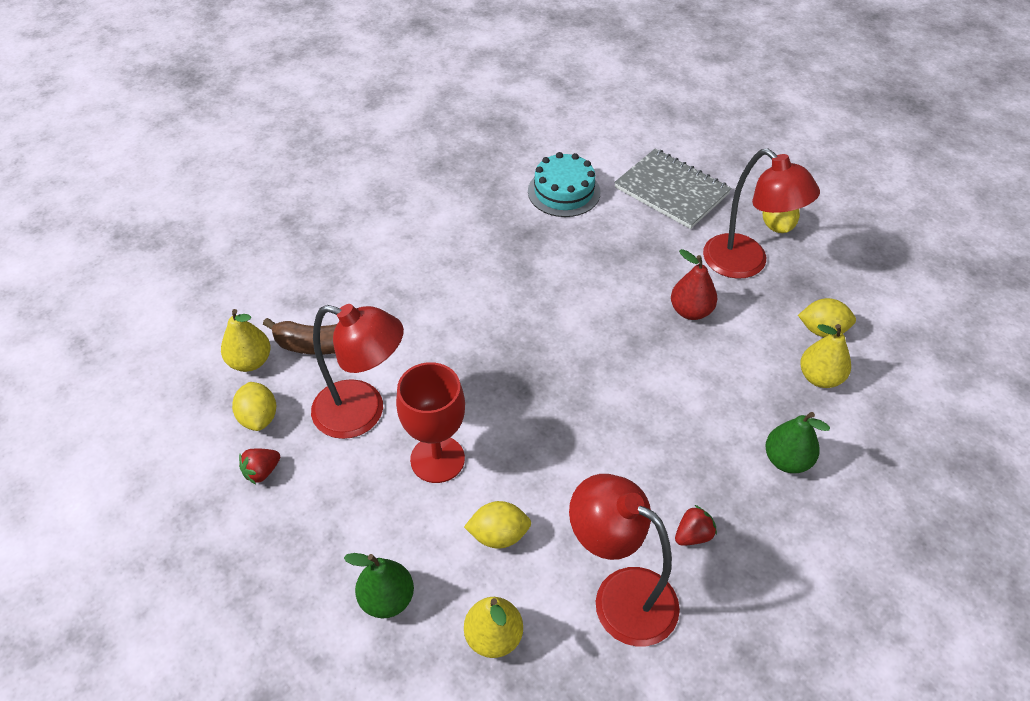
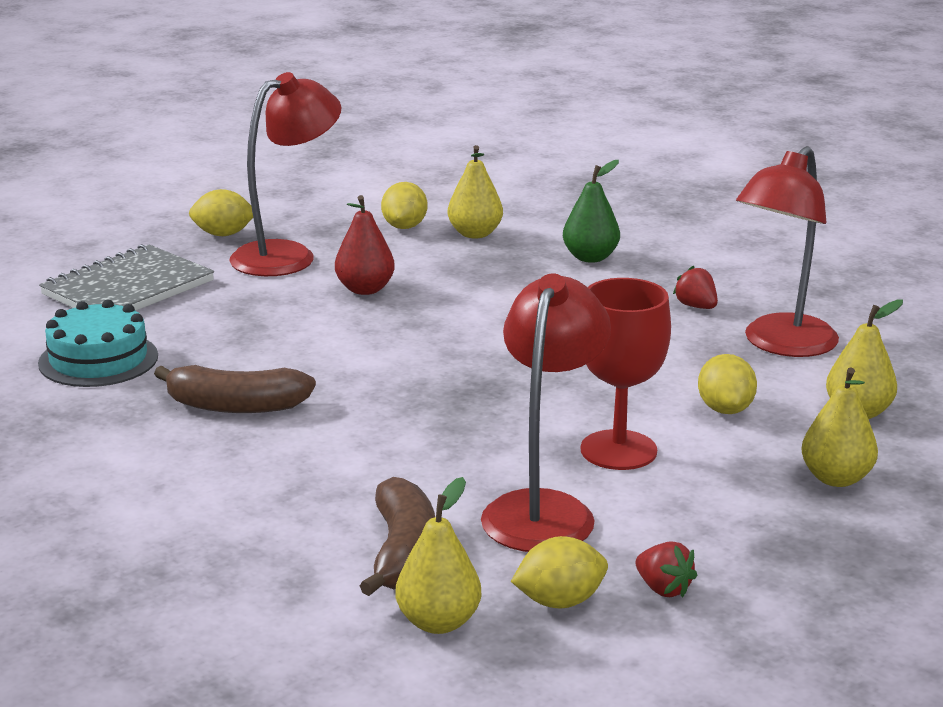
camera: 90 degrees left, 25 degrees down
green pear [344,553,414,618] -> yellow pear [802,367,878,487]
none -> brown banana [154,365,316,413]

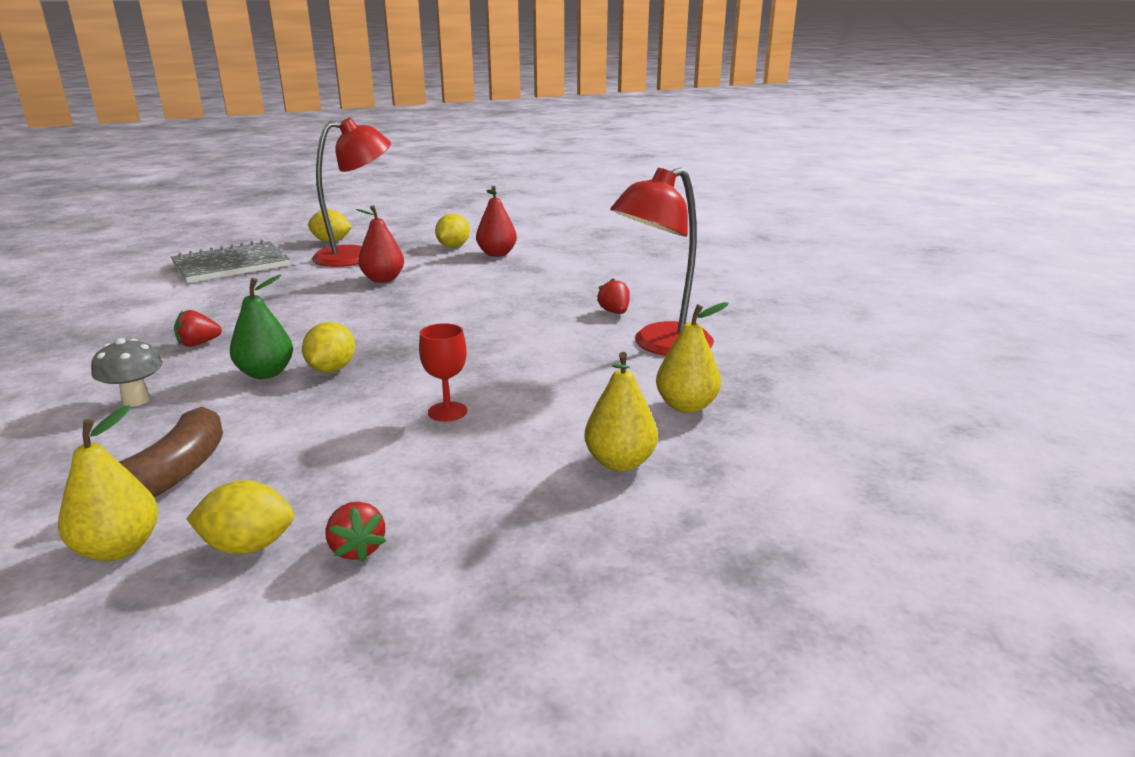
camera: 15 degrees right, 0 degrees up
turquoise cake [38,300,158,387] -> none
brown banana [154,365,316,413] -> red strawberry [174,310,222,347]
yellow pear [448,145,503,238] -> red pear [476,186,517,257]
red lamp [481,273,611,552] -> none
green pear [563,160,620,263] -> green pear moved to [230,275,293,379]
red goblet [581,278,671,470] -> red goblet [419,323,467,422], size x0.57
yellow lemon [698,354,757,414] -> yellow lemon moved to [302,322,355,372]
none -> grey mushroom [91,338,163,407]

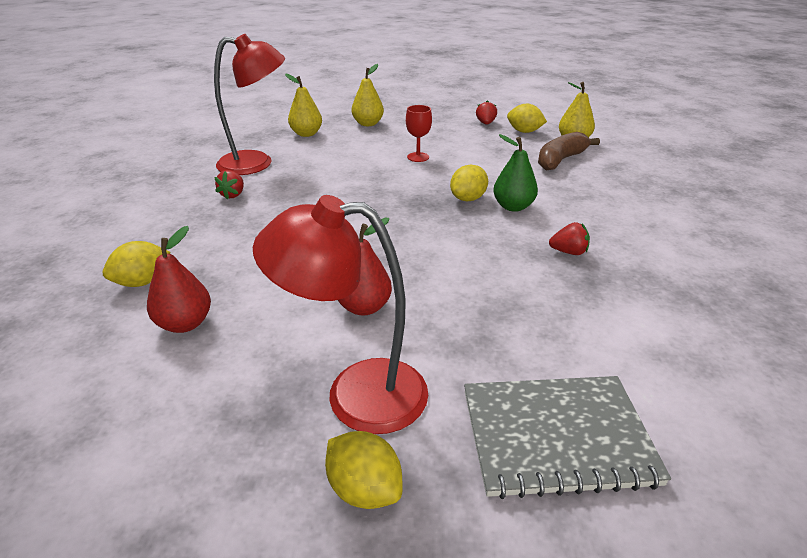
camera: 150 degrees left, 10 degrees up
grey mushroom [91,338,163,407] -> none
yellow lemon [435,214,470,248] -> yellow lemon moved to [103,241,171,287]

